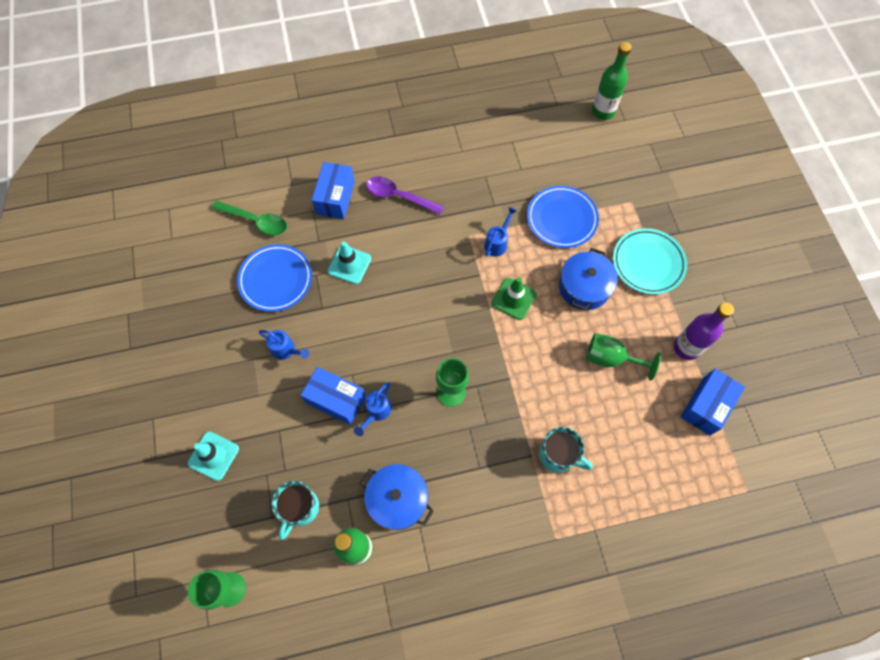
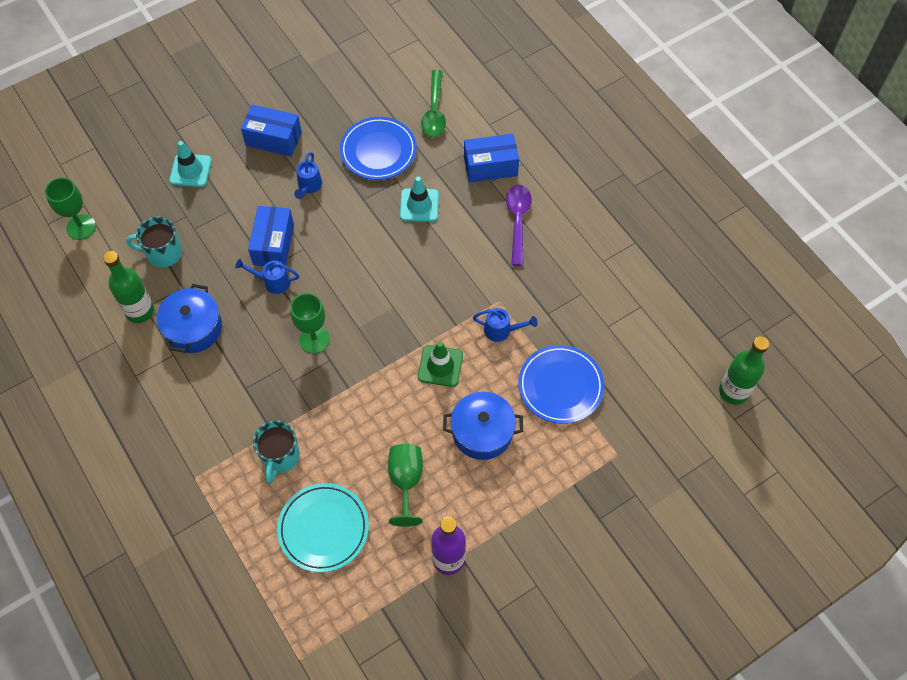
camera: 70 degrees right, 5 degrees down
turquoise plate [613,228,687,294] -> turquoise plate moved to [277,483,369,572]
blue box [681,369,745,436] -> blue box moved to [241,104,302,156]

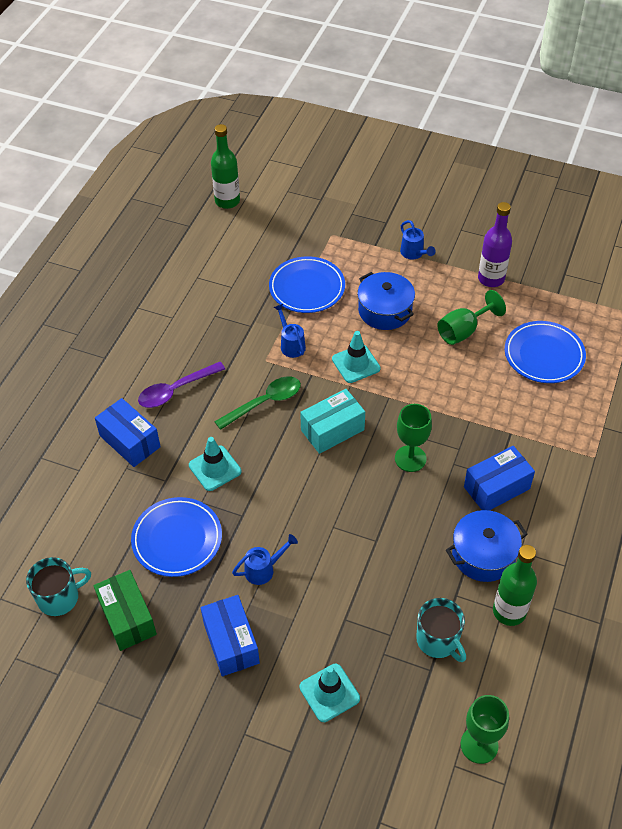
camera: 125 degrees left, 10 degrees down
blue watering can [235,259,299,294] -> blue watering can moved to [400,220,435,259]
blue box [248,206,294,266] -> blue box moved to [464,446,535,511]
turquoise mug [253,420,300,484] -> turquoise mug moved to [26,557,91,616]
turquoise plate [277,483,369,572] -> blue plate [505,321,586,383]
green traffic cone [418,341,463,387] -> turquoise traffic cone [332,331,381,383]
green spoon [421,70,446,137] -> green spoon moved to [214,376,301,430]
none -> green box [94,570,157,651]
none -> turquoise box [300,389,365,454]

